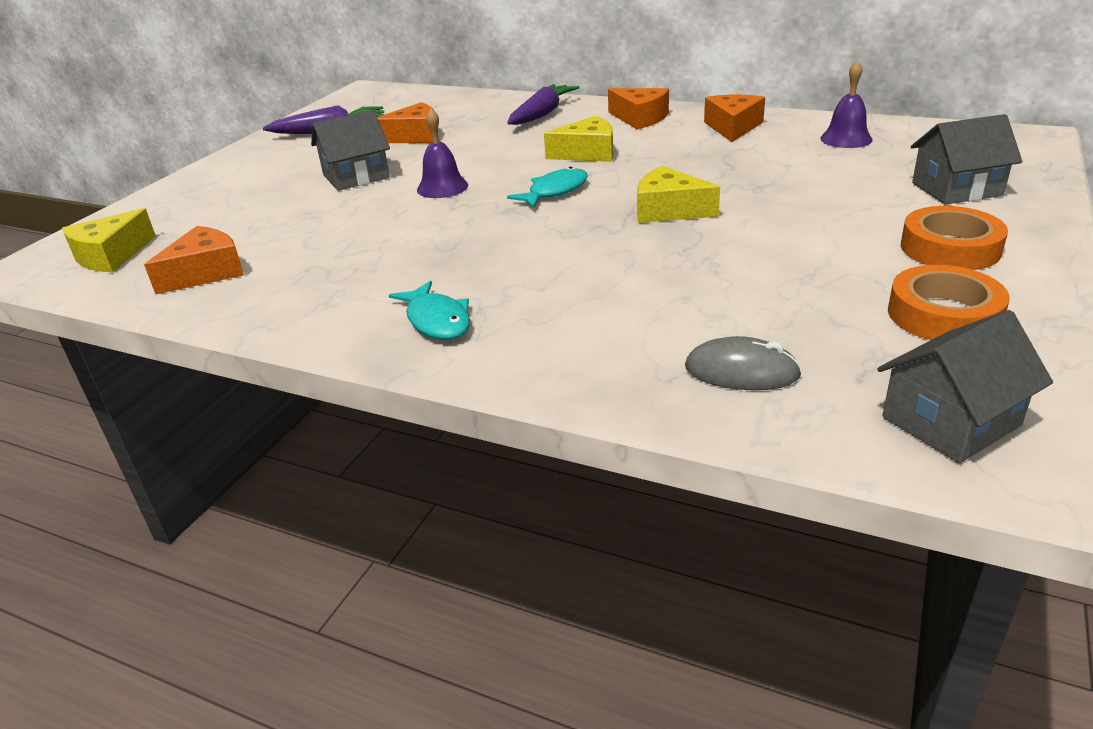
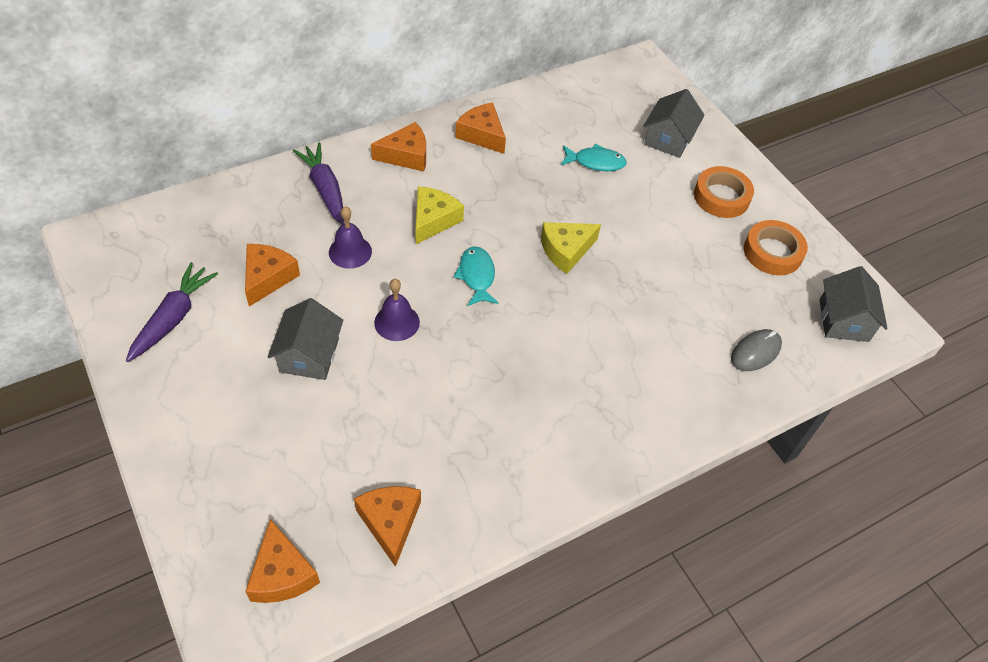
camera: 60 degrees left, 20 degrees up
yellow cheese [62,208,156,272] -> orange cheese [245,519,320,603]
turquoise fish [389,281,470,339] -> turquoise fish moved to [561,144,627,171]
purple bell [820,61,873,148] -> purple bell moved to [329,206,372,269]

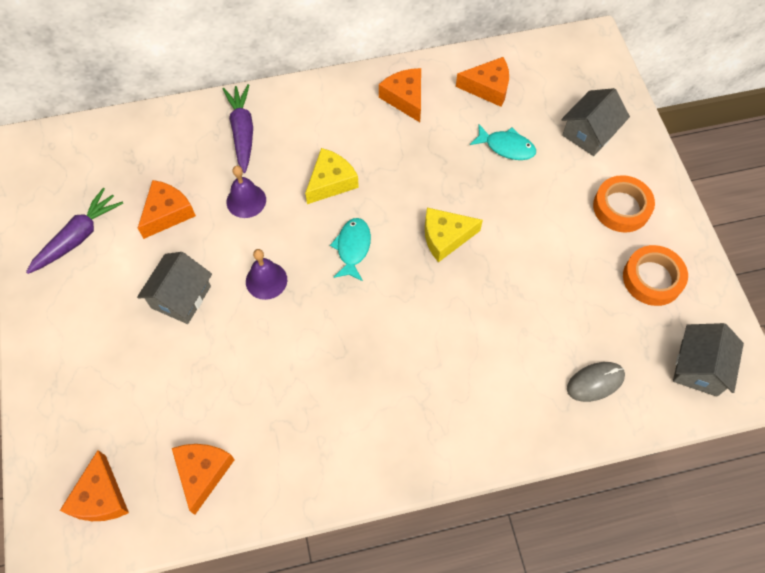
camera: 20 degrees right, 10 degrees up
orange cheese [371,122,426,171] -> orange cheese moved to [456,57,509,107]

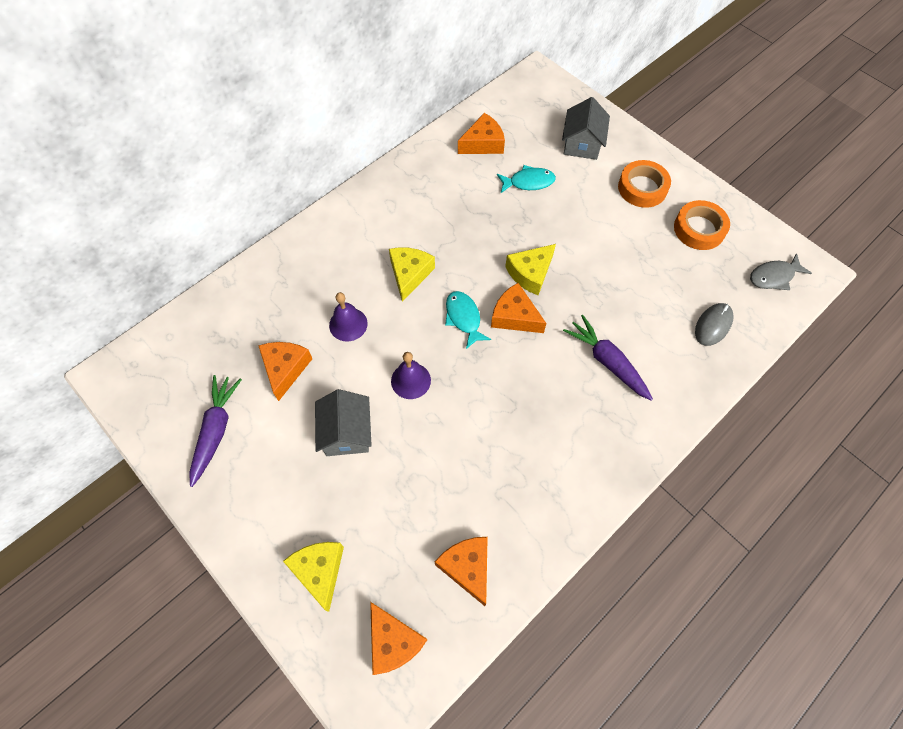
camera: 30 degrees left, 0 degrees up
purple carrot [222,84,253,173] -> purple carrot moved to [563,315,653,401]
orange cheese [379,68,421,122] -> orange cheese moved to [491,283,546,333]
grey house [673,323,744,397] -> grey fish [750,253,812,290]
none -> yellow cheese [283,542,344,612]

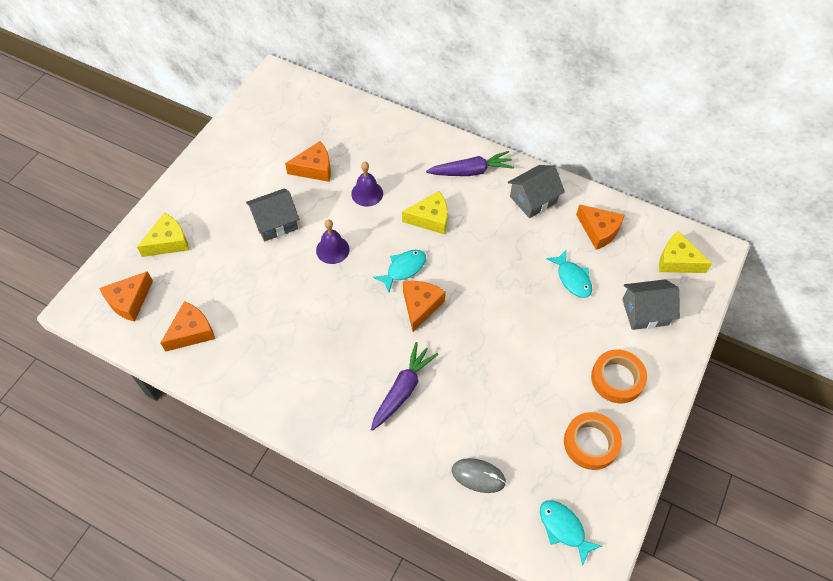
camera: 70 degrees right, 5 degrees down
purple carrot [189,375,242,487] -> purple carrot moved to [426,151,514,176]
yellow cheese [505,244,556,295] -> yellow cheese moved to [659,231,712,273]
grey fish [750,253,812,290] -> turquoise fish [540,500,602,566]
none -> grey house [508,165,565,218]

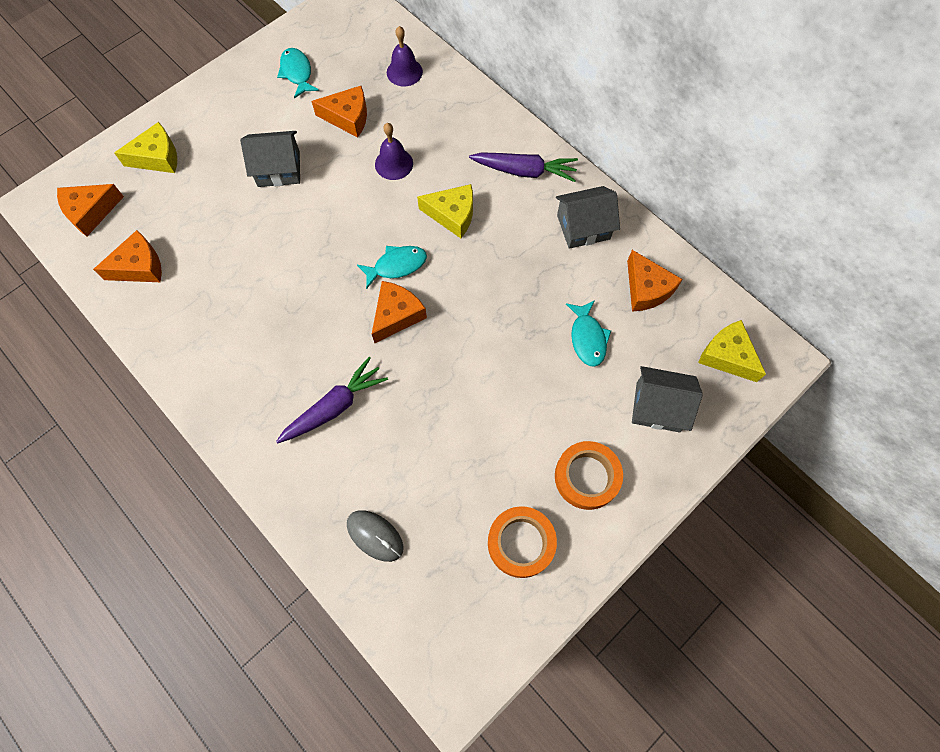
camera: 20 degrees right, 10 degrees up
purple bell [316,219,350,264] -> purple bell moved to [387,26,423,86]
turquoise fish [540,500,602,566] -> turquoise fish moved to [277,48,319,98]

